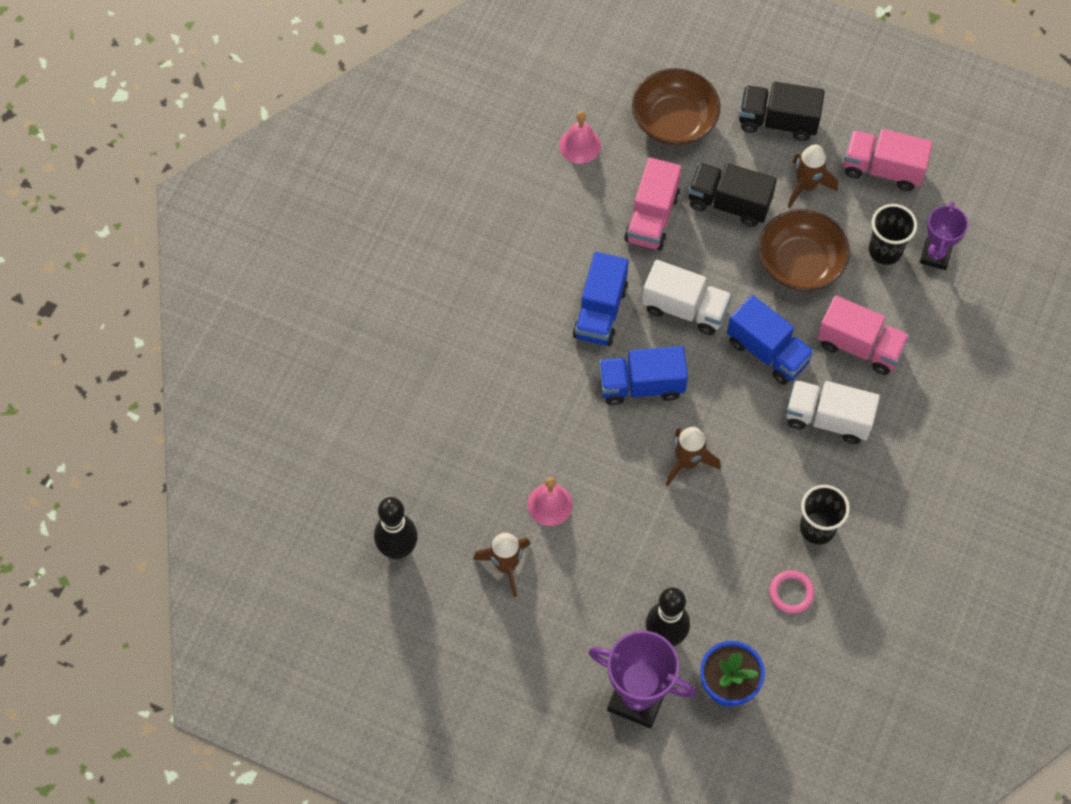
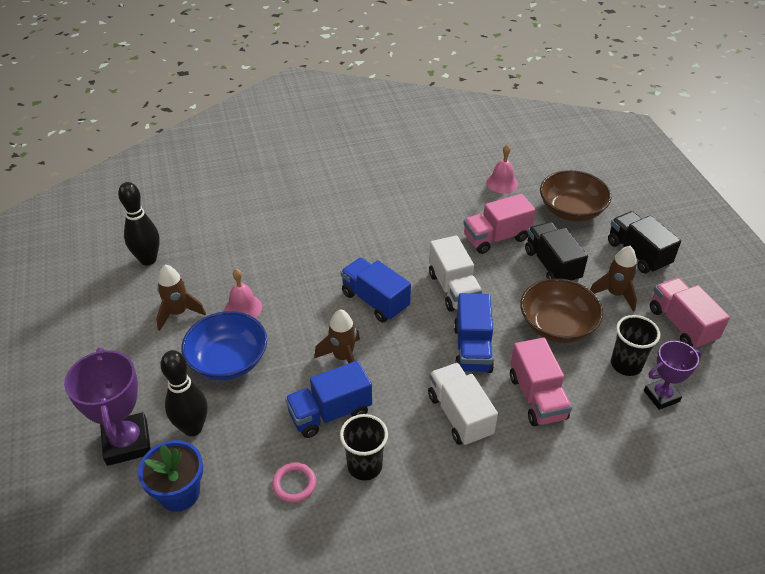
camera: 50 degrees right, 20 degrees down
blue truck [573,252,629,346] -> blue truck moved to [285,360,372,438]
none -> blue bowl [181,311,267,380]

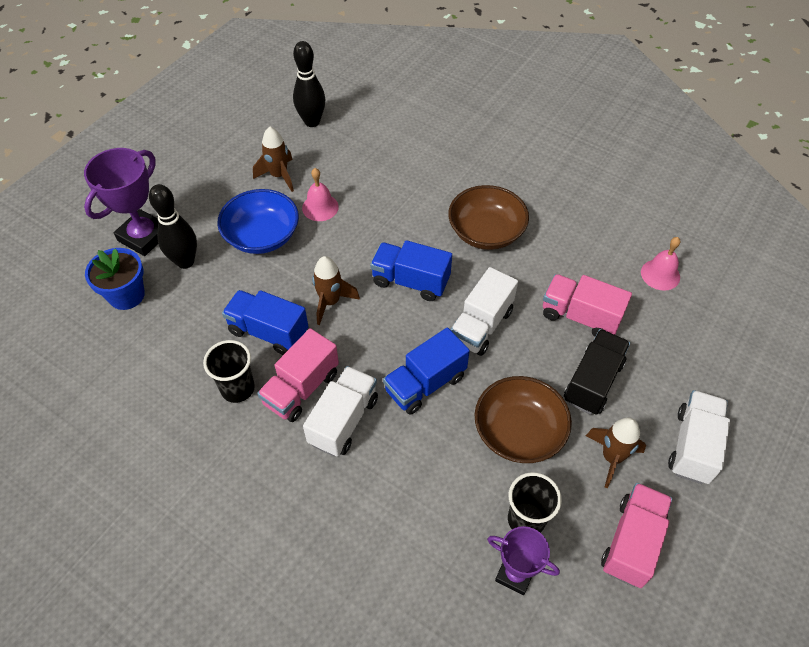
camera: 50 degrees right, 10 degrees up
pink ring [272,462,316,503] -> none
blue truck [341,258,411,322] -> blue truck turned 75 degrees counterclockwise [370,240,452,301]
pink truck [510,338,572,426] -> pink truck moved to [257,328,339,422]
brown bowl [540,170,611,221] -> brown bowl moved to [448,185,529,250]
black truck [608,211,681,274] -> white truck [668,390,730,484]

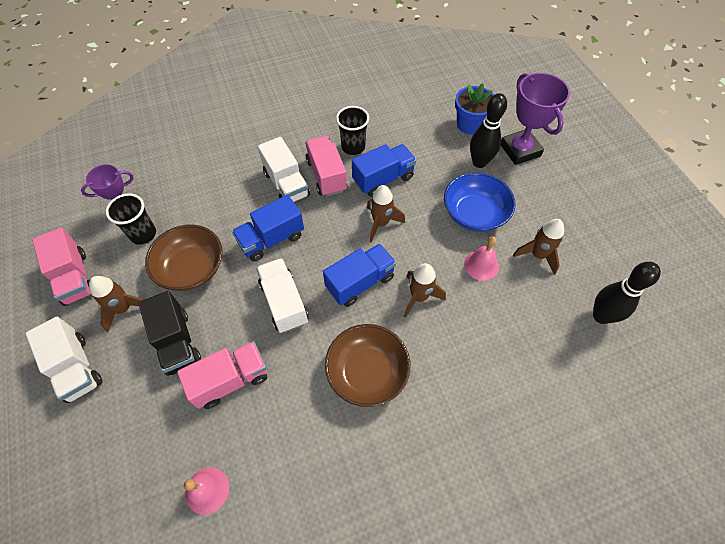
camera: 125 degrees right, 5 degrees up
blue truck [383,328,470,415] -> blue truck turned 120 degrees counterclockwise [232,195,304,262]
none -> brown rocket [404,263,446,318]

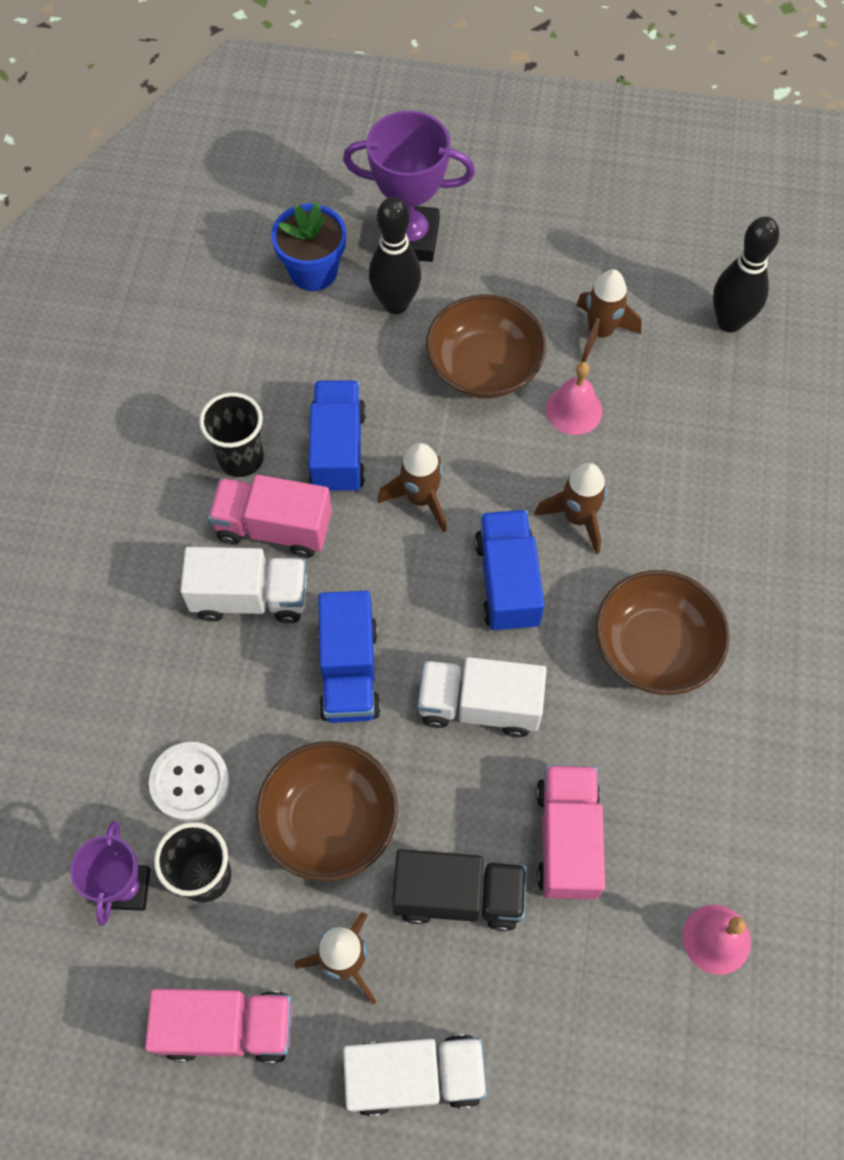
camera: 60 degrees left, 5 degrees up
blue bowl [444,172,516,232] -> brown bowl [426,294,546,399]
none -> white button [149,742,229,821]

